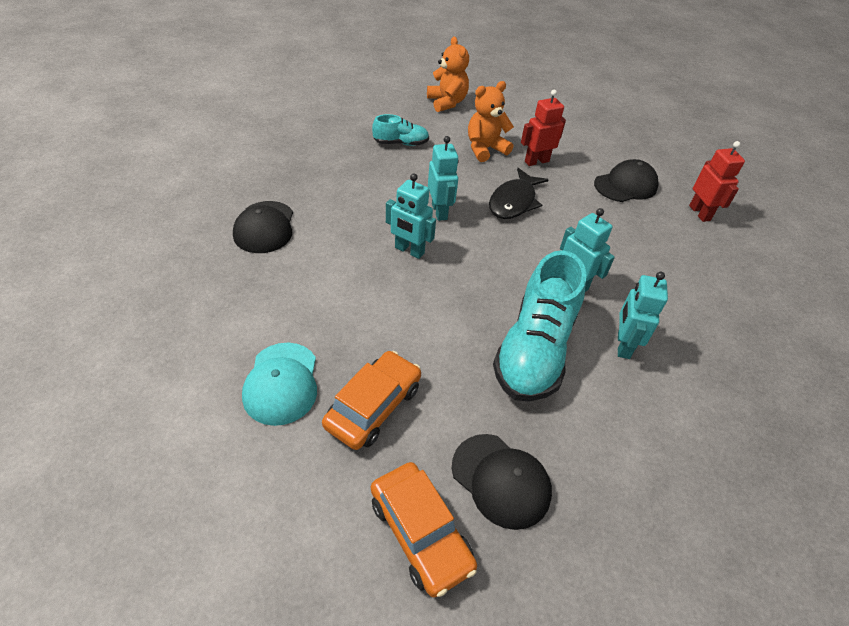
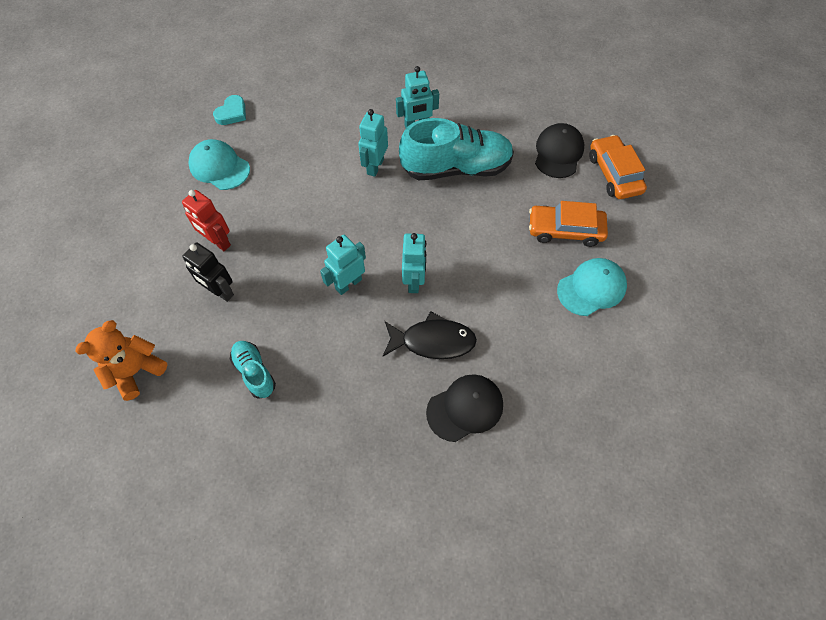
camera: 115 degrees left, 15 degrees up
orange car [371,462,477,597] -> orange car turned 45 degrees counterclockwise [589,135,647,199]
orange teddy bear [468,81,514,162] -> black robot [183,243,234,302]
black fish [489,168,549,219] -> black fish moved to [383,311,477,359]
black cap [594,159,659,202] -> turquoise cap [188,139,250,190]
red robot [689,141,745,222] -> turquoise heart [213,95,246,125]

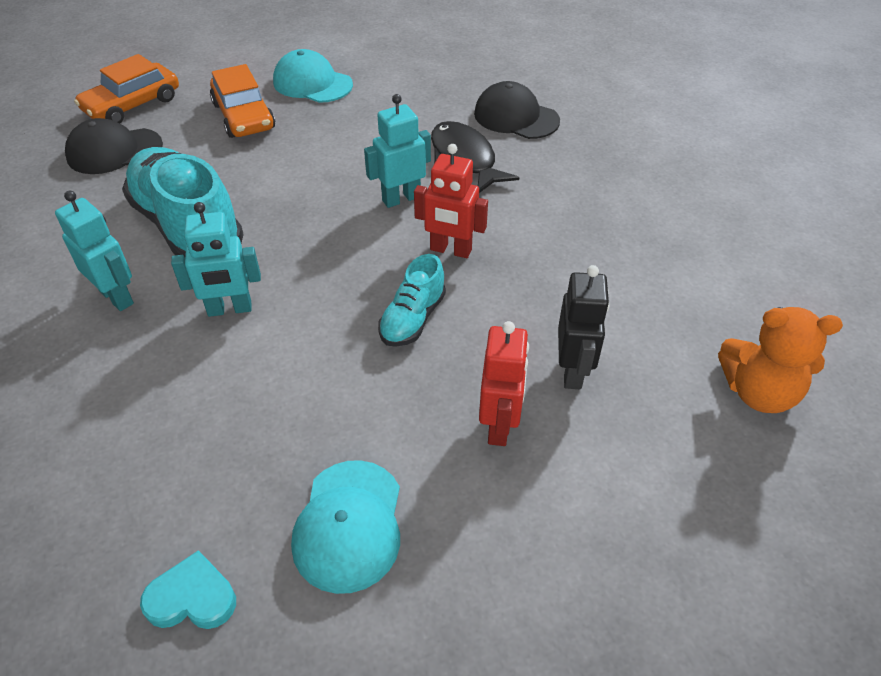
camera: 120 degrees left, 15 degrees down
turquoise shoe [230,341,276,399] -> turquoise shoe moved to [378,254,446,347]
turquoise robot [320,235,366,295] -> red robot [414,144,488,258]

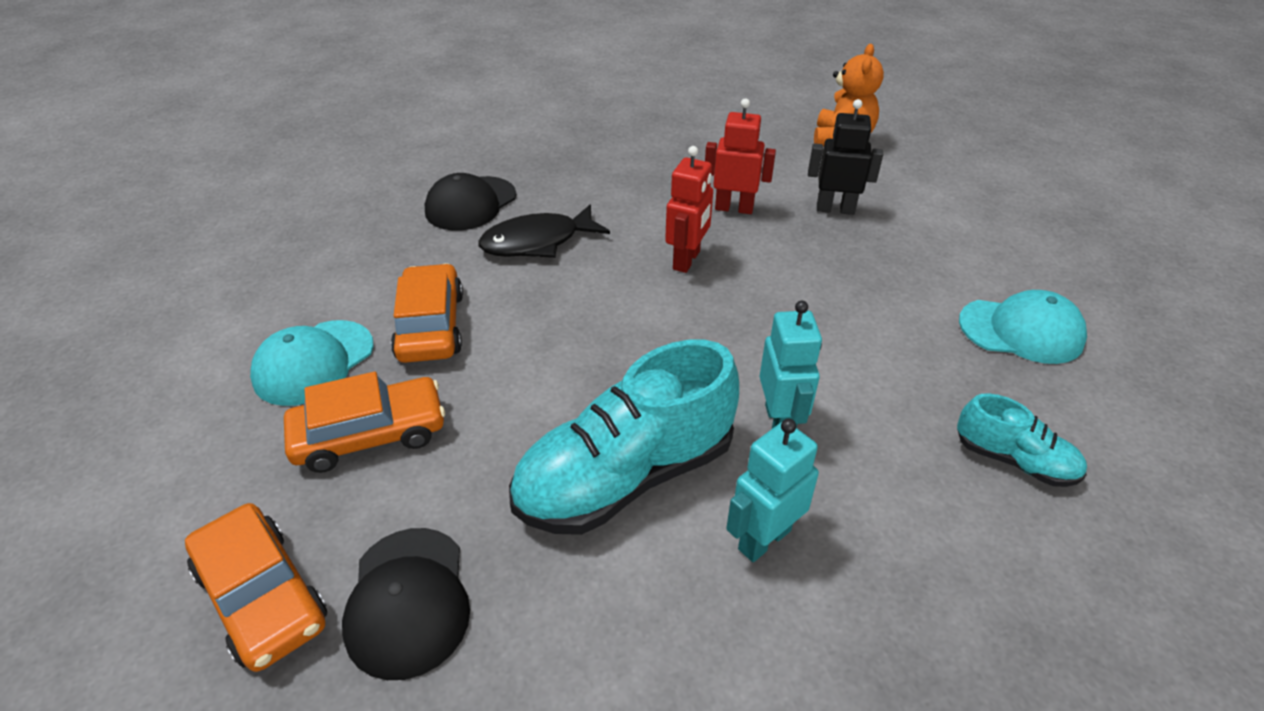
camera: 85 degrees left, 5 degrees down
turquoise heart [140,550,236,629] -> none
turquoise robot [364,94,431,208] -> none
turquoise shoe [378,254,446,347] -> turquoise shoe moved to [957,393,1087,487]
red robot [479,321,529,446] -> red robot moved to [705,98,776,214]
none -> orange car [391,263,463,363]

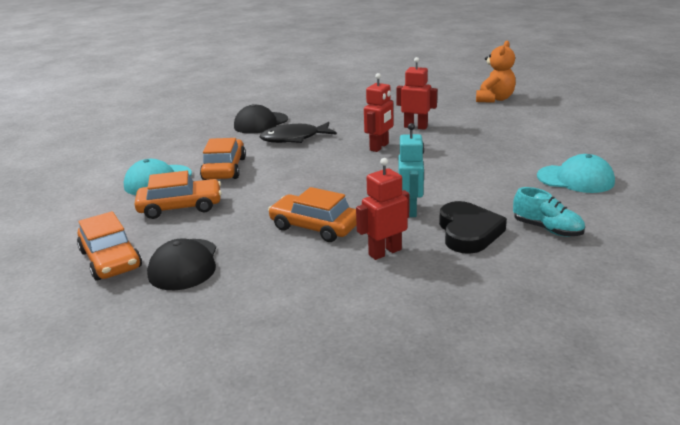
camera: 10 degrees right, 15 degrees down
turquoise shoe [509,340,739,535] -> orange car [268,187,357,242]
turquoise robot [726,419,819,562] -> red robot [356,158,410,260]
black robot [808,99,883,215] -> none
none -> black heart [439,201,507,254]

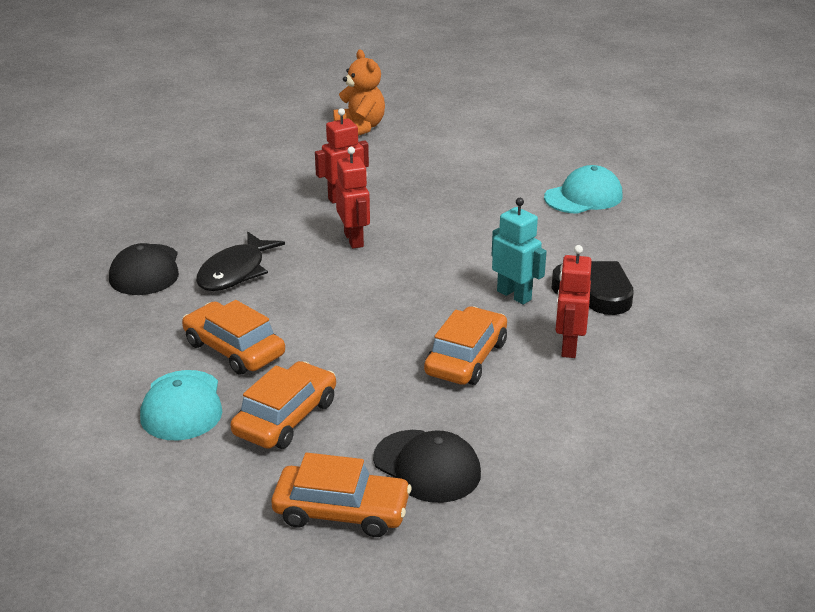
camera: 50 degrees left, 5 degrees up
orange car [268,187,357,242] -> orange car turned 135 degrees clockwise [424,307,507,385]
turquoise shoe [513,187,585,237] -> none

